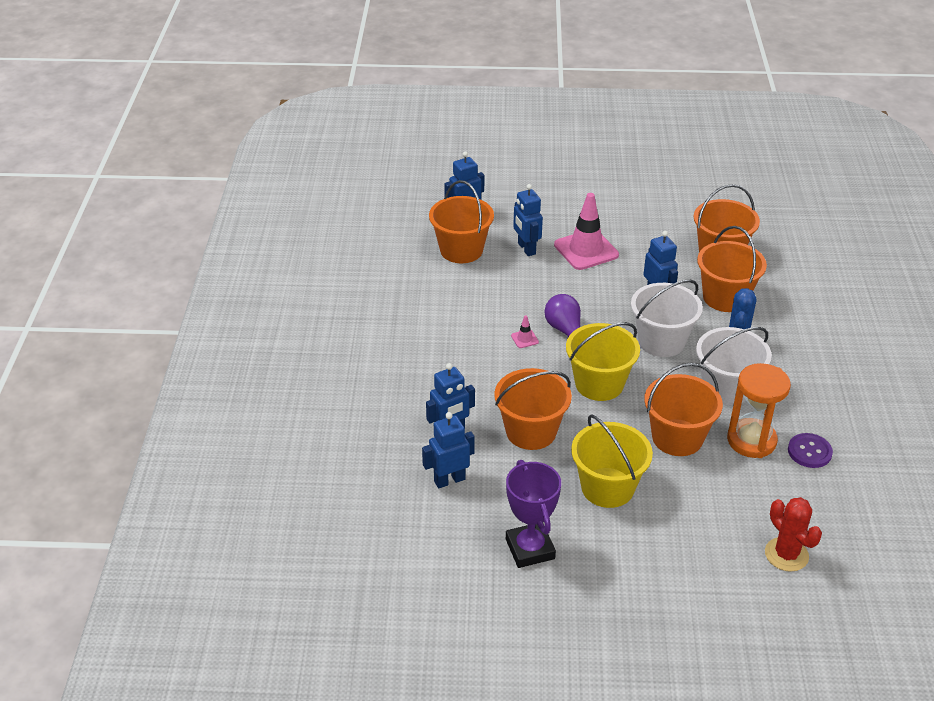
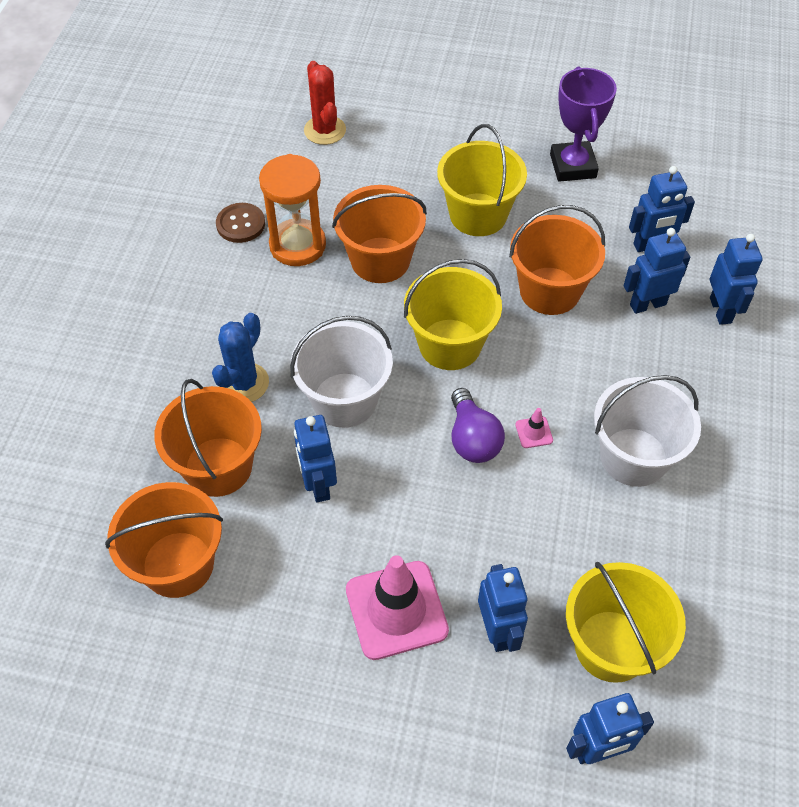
camera: 170 degrees left, 15 degrees up
orange bucket [429,180,494,263] -> yellow bucket [566,562,686,683]
white bucket [696,327,772,405] -> white bucket moved to [594,375,701,487]
purple button [788,433,833,468] -> brown button [216,203,265,243]
none -> blue robot [710,234,762,325]

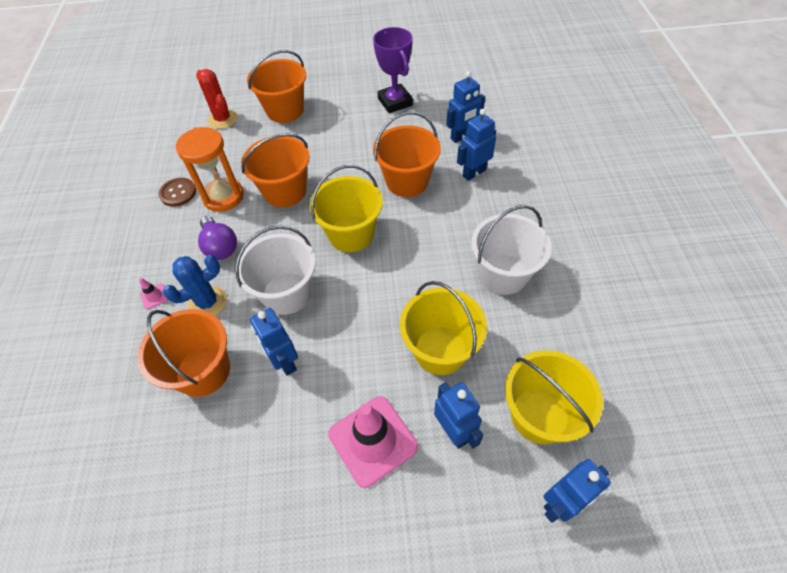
camera: 15 degrees left, 0 degrees up
orange bucket [105,482,223,598] -> orange bucket moved to [247,50,306,123]
blue cactus [212,313,269,402] -> blue cactus turned 45 degrees clockwise [163,255,227,316]
yellow bucket [437,124,527,236] -> yellow bucket moved to [400,281,487,375]
purple light bulb [451,388,505,463] -> purple light bulb moved to [198,216,237,260]
pink traffic cone [515,408,553,448] -> pink traffic cone moved to [139,278,168,309]
blue robot [710,234,762,325] -> none

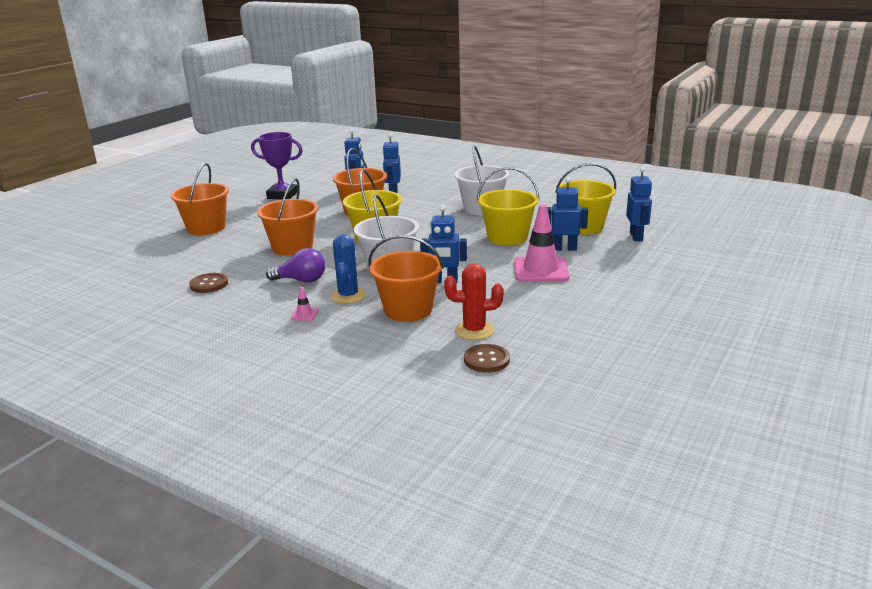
camera: 55 degrees left, 30 degrees down
orange hourglass [176,127,244,212] -> none
red cactus [196,69,237,129] -> red cactus moved to [444,263,504,340]
none -> brown button [464,344,510,373]

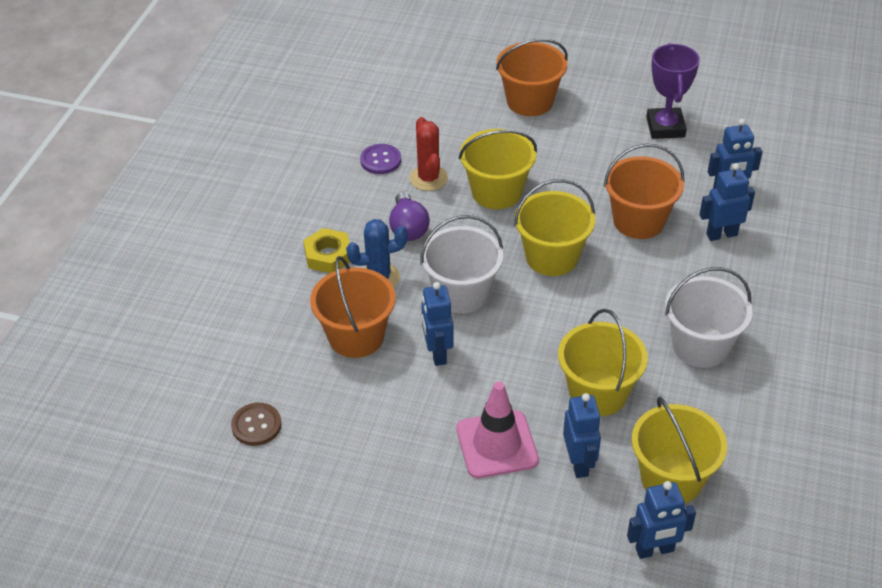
camera: 75 degrees right, 20 degrees up
brown button [189,273,228,293] -> purple button [360,144,401,174]
orange bucket [257,178,319,256] -> yellow bucket [459,129,537,209]
pink traffic cone [291,286,318,321] -> yellow nut [303,228,350,273]
red cactus [444,263,504,340] -> red cactus moved to [409,117,448,191]

